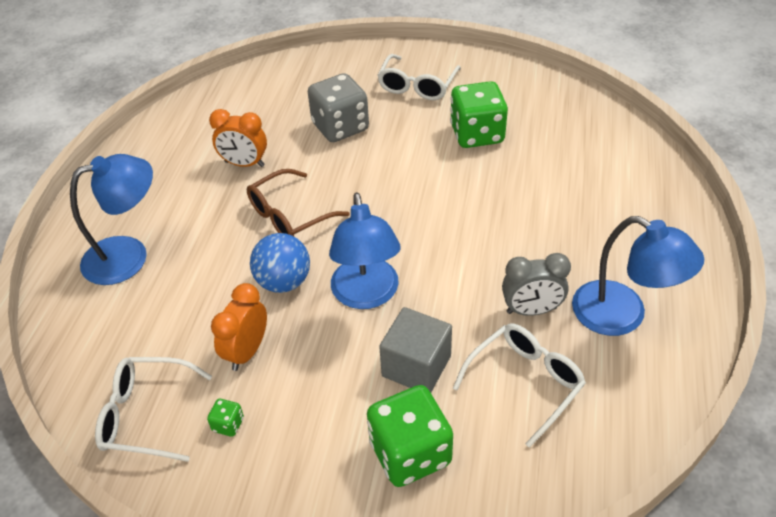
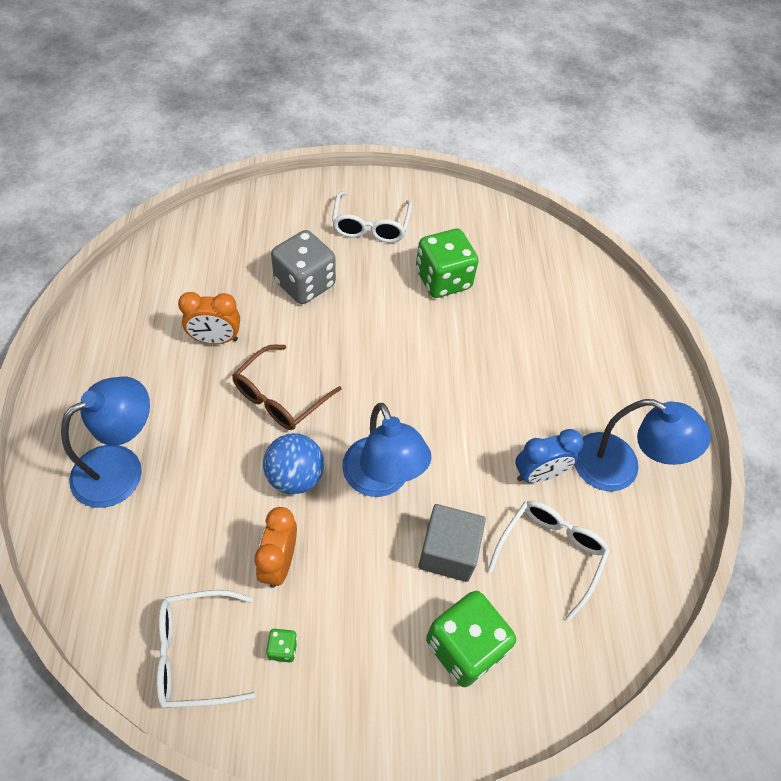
camera: 20 degrees left, 10 degrees up
grey clock [502,253,571,316] -> blue clock [516,429,583,483]

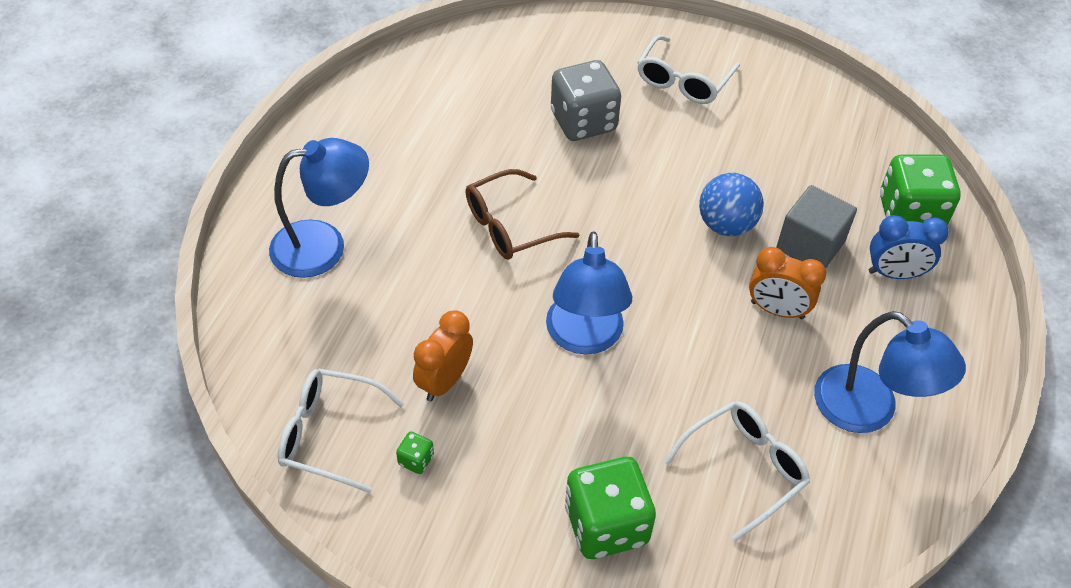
camera: 25 degrees right, 5 degrees down
orange clock [178,292,240,344] -> orange clock moved to [749,247,826,319]
blue ball [263,433,324,494] -> blue ball moved to [699,173,764,236]
green dice [416,229,479,298] -> green dice moved to [880,155,961,226]
grey cube [418,504,486,582] -> grey cube moved to [776,185,857,269]
blue clock [516,429,583,483] -> blue clock moved to [869,215,949,279]

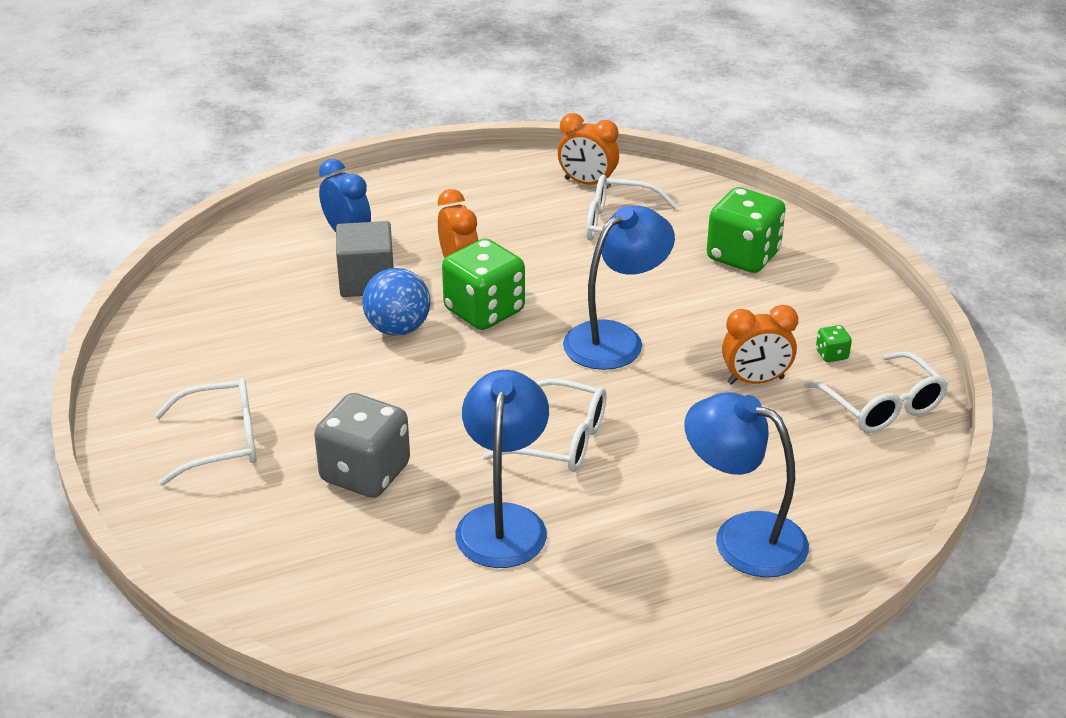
camera: 130 degrees left, 15 degrees down
brown glasses [465,169,580,260] -> white glasses [483,378,607,472]
blue lamp [814,311,966,433] -> blue lamp moved to [455,370,549,568]
green dice [880,155,961,226] -> green dice moved to [442,238,525,330]
none -> orange clock [558,113,619,188]

